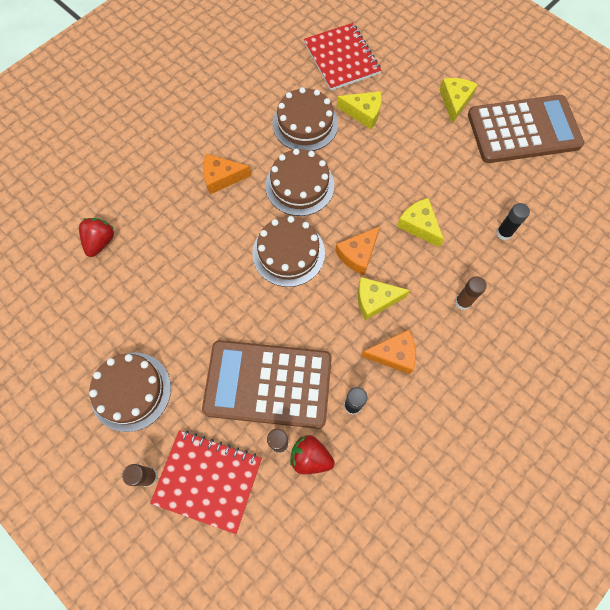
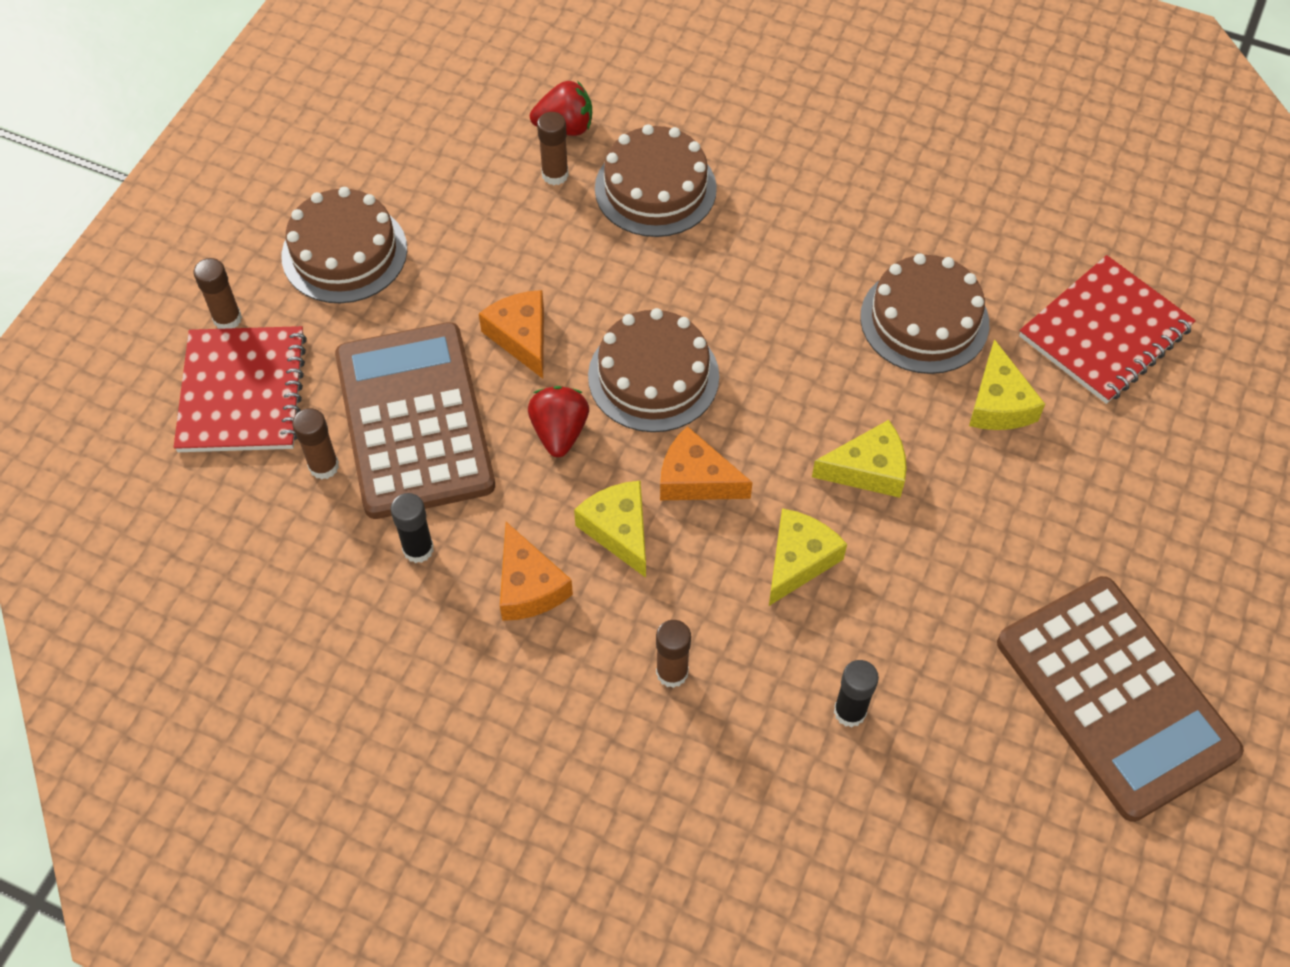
camera: 70 degrees right, 10 degrees down
orange cheese [203,154,251,194] -> orange cheese moved to [479,290,544,379]
brown cake [265,149,334,216] -> brown cake moved to [595,124,717,237]
red strawberry [290,435,335,474] -> red strawberry moved to [528,386,589,457]
yellow cheese [440,78,478,124] -> yellow cheese moved to [812,420,907,498]
none -> brown glue stick [537,112,569,185]

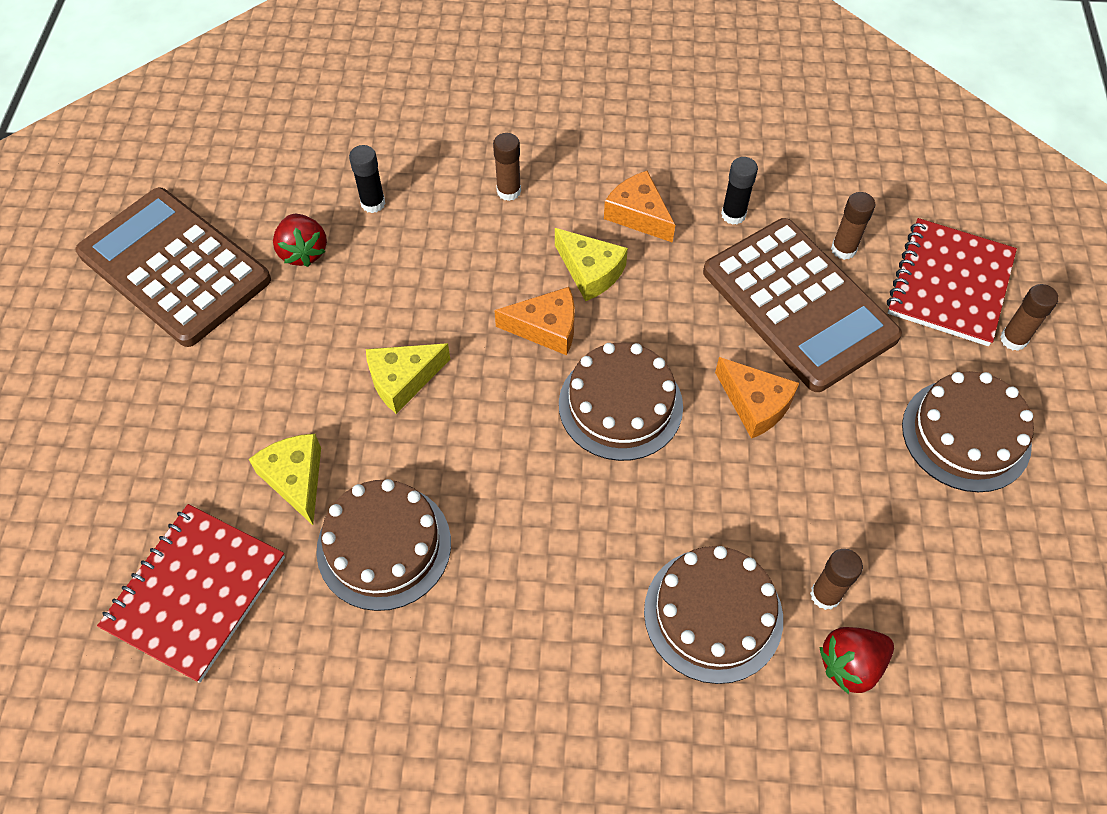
camera: 160 degrees right, 0 degrees up
red notebook [174,326,307,452] -> red notebook turned 45 degrees clockwise [887,218,1017,346]
red strawberry [528,386,589,457] -> red strawberry moved to [273,214,327,267]
yellow cheese [769,508,847,606] -> none

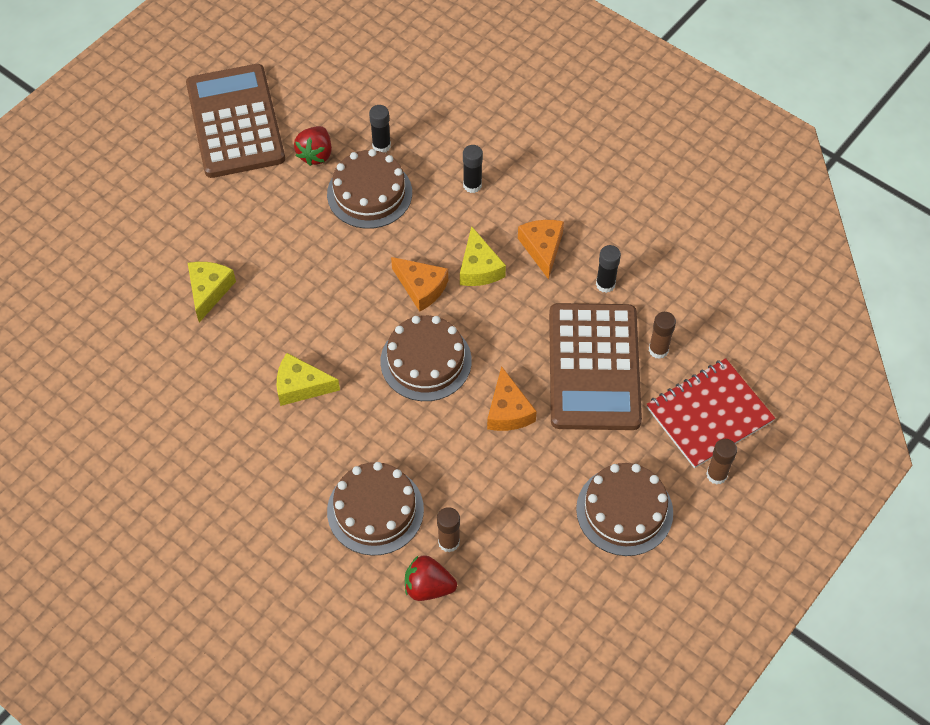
camera: 35 degrees right, 0 degrees up
red notebook [97,504,285,683] -> none
brown cake [316,479,451,611] -> brown cake moved to [327,149,412,229]
yellow cheese [366,343,450,414] -> yellow cheese moved to [277,353,340,406]
brown glue stick [493,133,521,201] -> black glue stick [463,145,483,193]

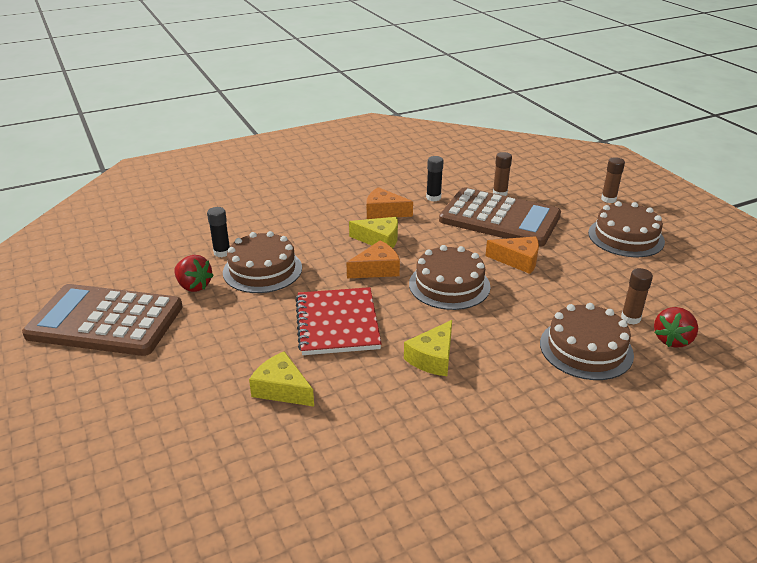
camera: 65 degrees left, 25 degrees down
black glue stick [463,145,483,193] -> none
red notebook [647,358,775,468] -> red notebook moved to [295,287,382,355]

